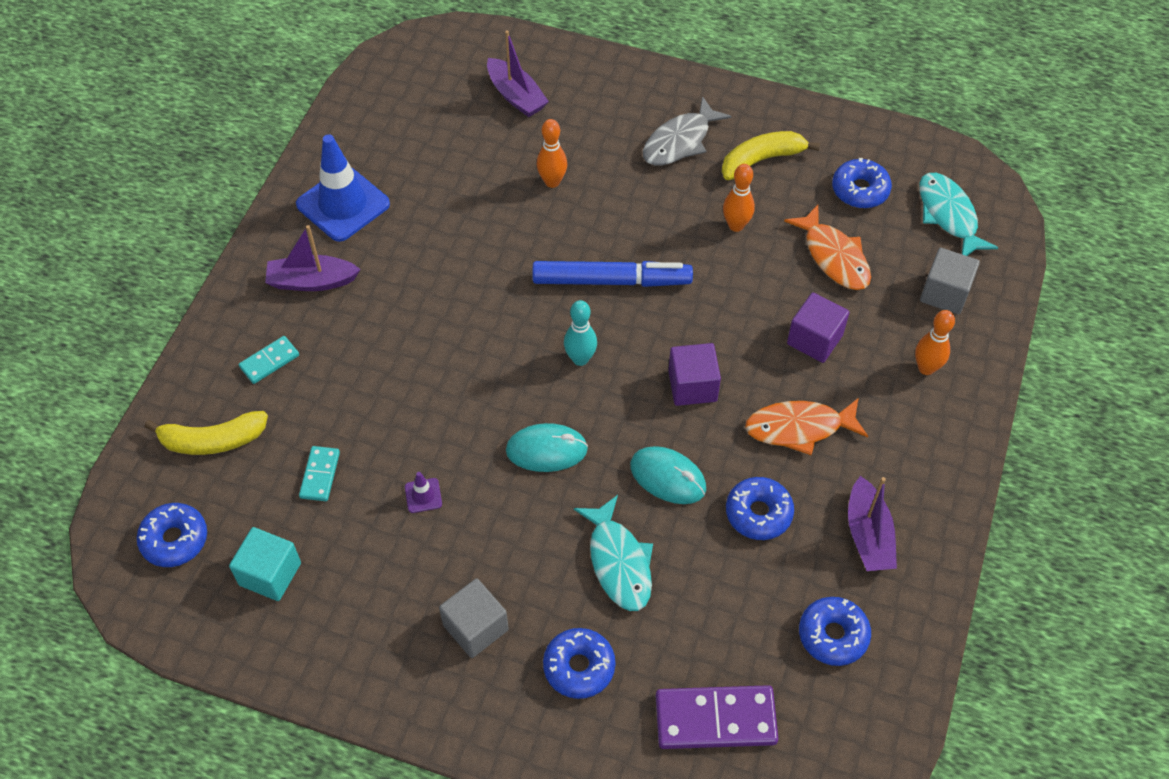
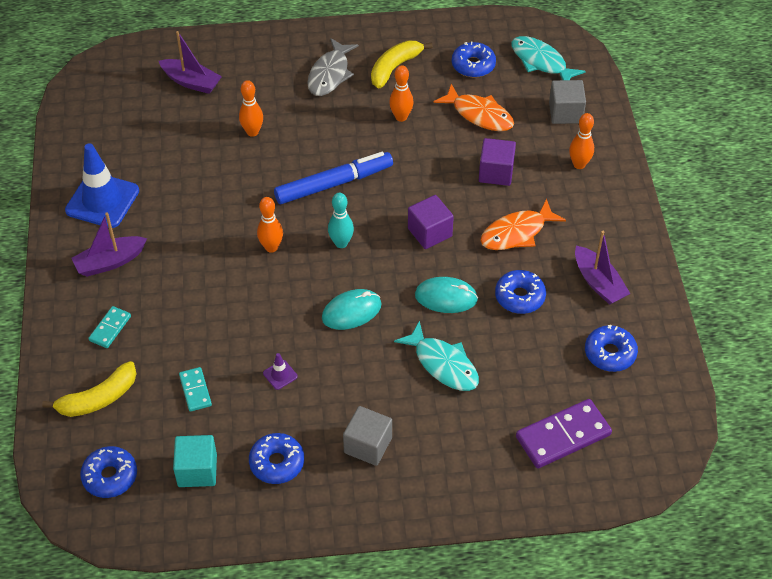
camera: 25 degrees left, 5 degrees down
blue donut [543,628,616,699] -> blue donut moved to [249,433,304,484]
none -> orange bowling pin [257,197,283,253]

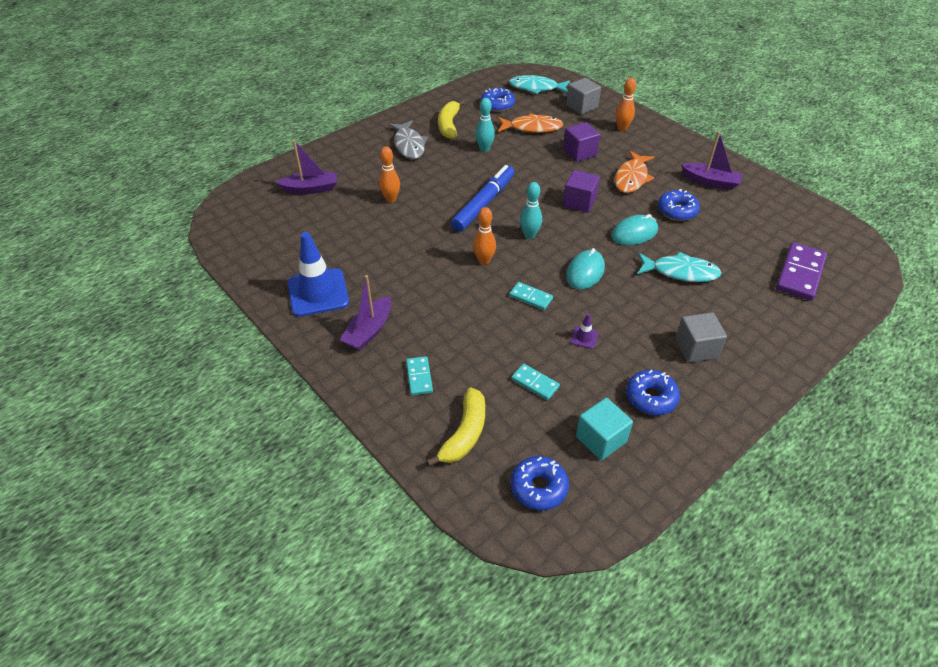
camera: 35 degrees left, 5 degrees down
orange bowling pin [389,65,414,122] -> turquoise bowling pin [475,98,495,152]
blue donut [585,325,638,372] -> none
none -> turquoise domino [509,282,553,310]

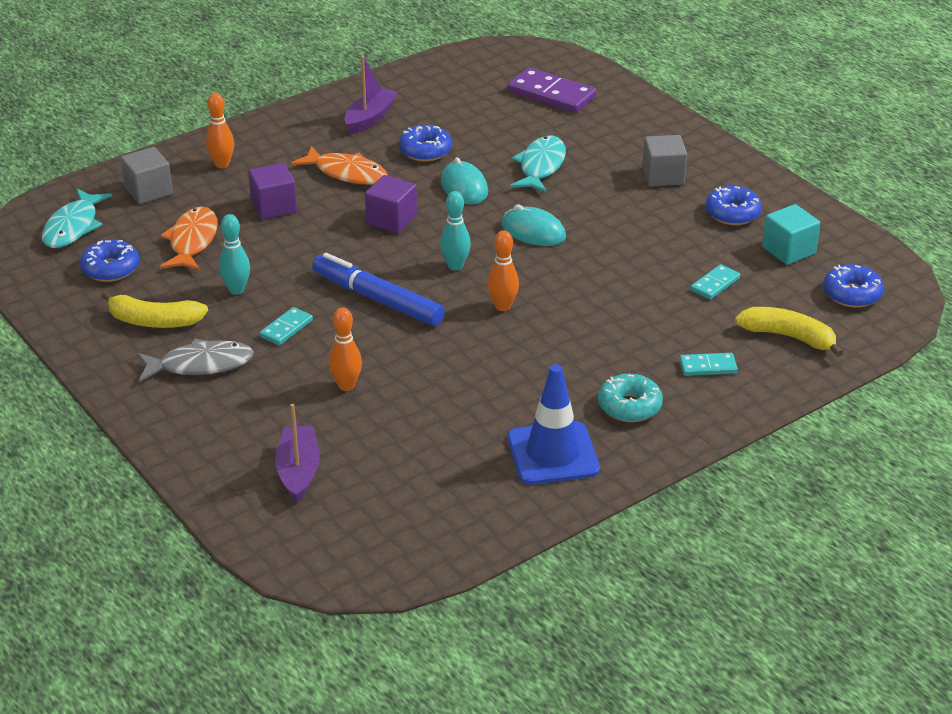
camera: 85 degrees left, 10 degrees down
purple boat [340,275,391,351] -> turquoise donut [598,374,663,422]
turquoise domino [509,282,553,310] -> turquoise domino moved to [260,307,313,345]
purple traffic cone [570,314,598,349] -> none

